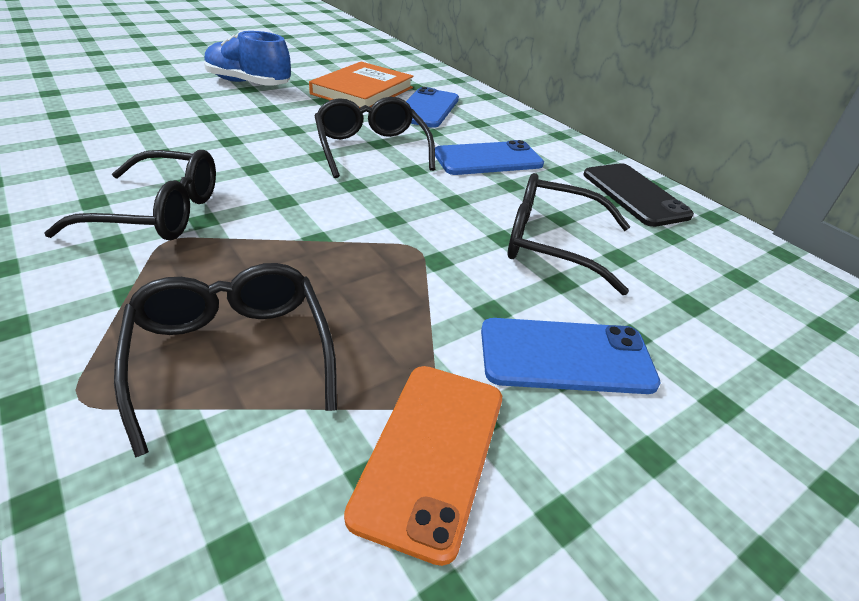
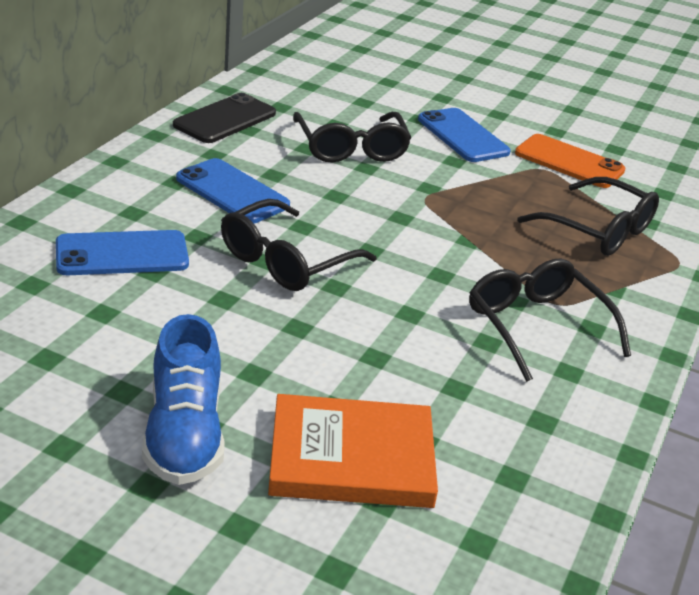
camera: 120 degrees left, 5 degrees down
black glasses [114,263,337,458] -> black glasses turned 90 degrees counterclockwise [517,177,659,256]
orange book [309,62,414,107] -> orange book moved to [268,394,438,508]
orange phone [344,366,502,566] -> orange phone turned 45 degrees clockwise [515,134,625,188]

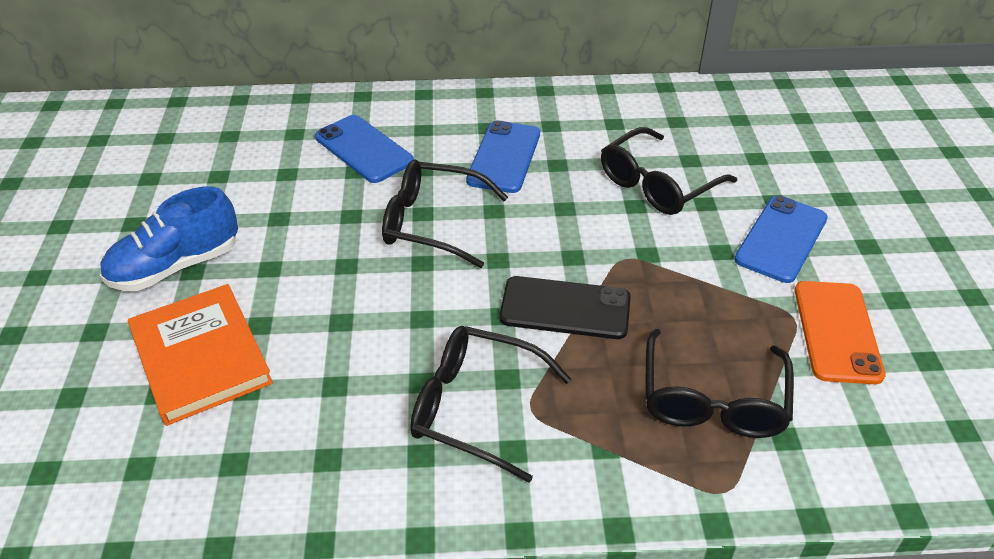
camera: 65 degrees right, 10 degrees up
black phone [173,93,276,143] -> black phone moved to [500,276,631,339]
black glasses [469,259,631,382] -> black glasses turned 105 degrees counterclockwise [410,326,571,483]

